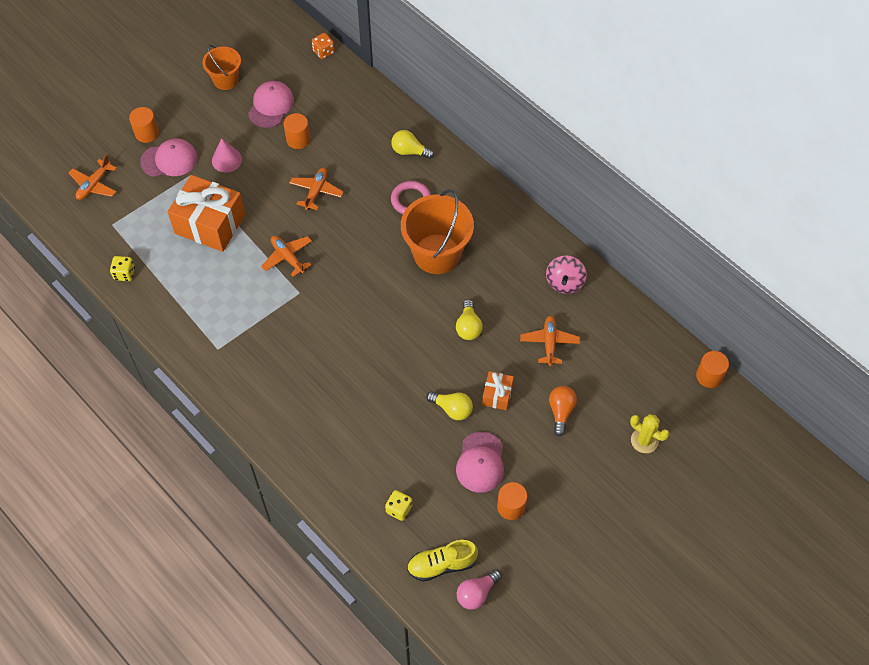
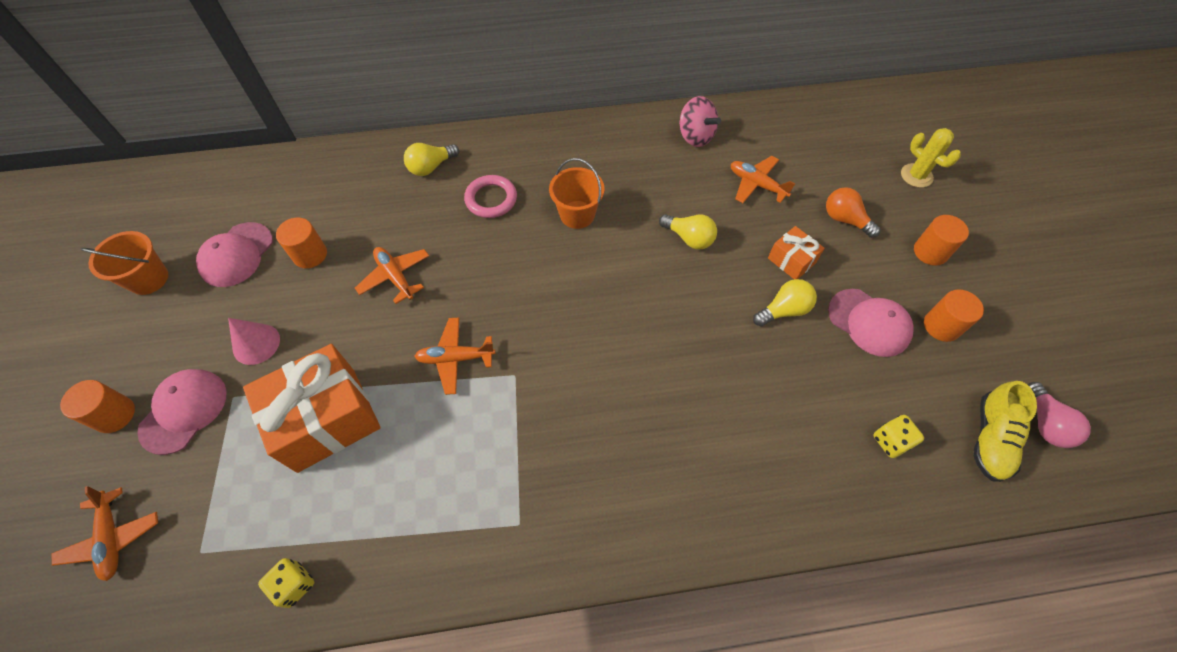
camera: 55 degrees left, 0 degrees up
pink cap [248,81,294,128] -> pink cap turned 120 degrees counterclockwise [196,222,273,287]
orange dice [312,33,335,59] -> none
orange bucket [401,189,474,274] -> orange bucket [549,158,604,229], size x0.58
yellow cactus [630,414,669,453] -> yellow cactus turned 75 degrees clockwise [901,128,961,188]
orange cylinder [696,351,729,388] -> orange cylinder moved to [914,215,969,266]

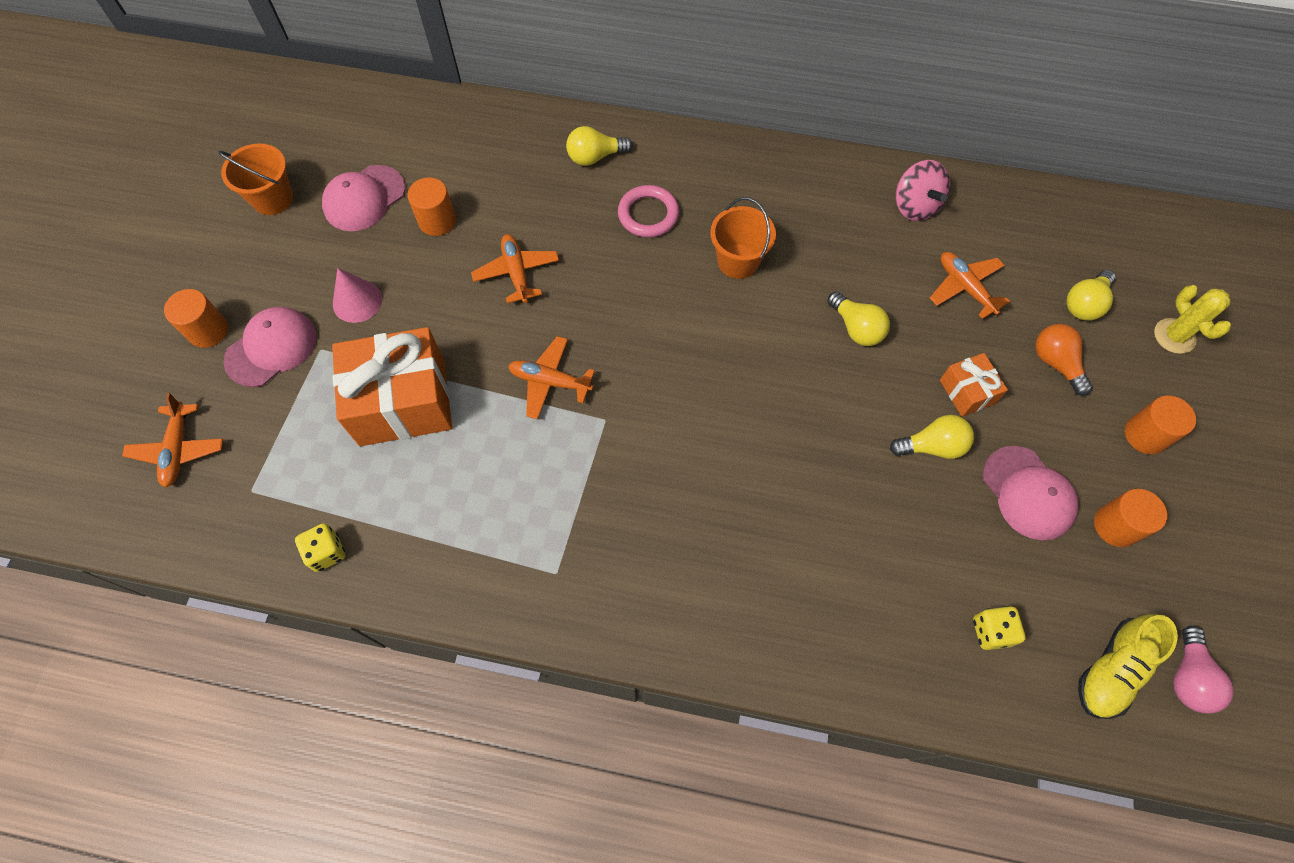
camera: 20 degrees right, 5 degrees up
none -> yellow light bulb [1067,270,1115,321]

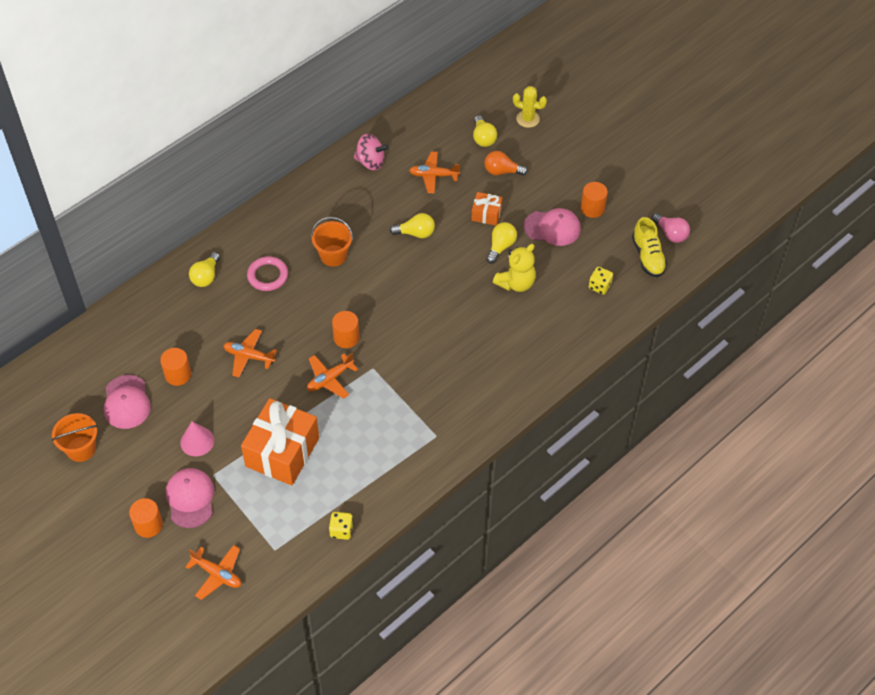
camera: 55 degrees left, 10 degrees down
orange cylinder [1125,396,1196,454] -> orange cylinder moved to [332,311,359,348]
none -> yellow teddy bear [493,244,536,292]

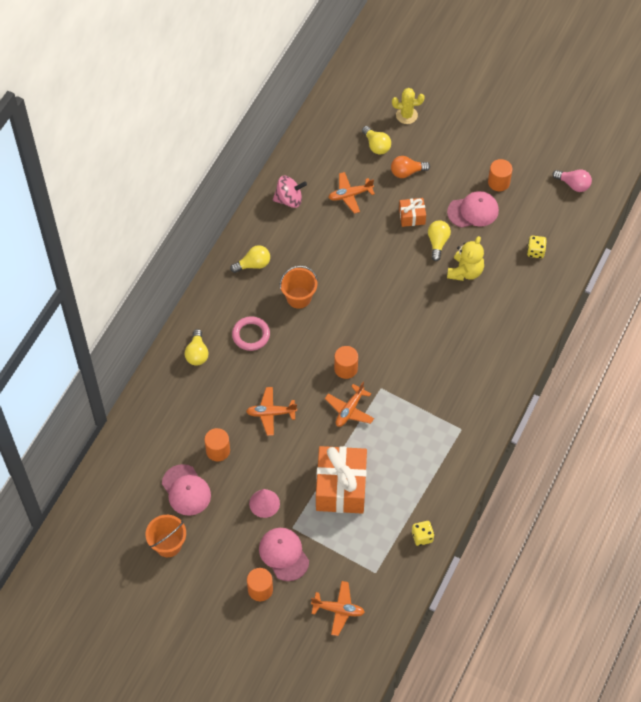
camera: 20 degrees left, 5 degrees up
yellow light bulb [390,213,435,238] -> yellow light bulb moved to [230,245,270,273]
yellow shoe [632,217,667,277] -> none

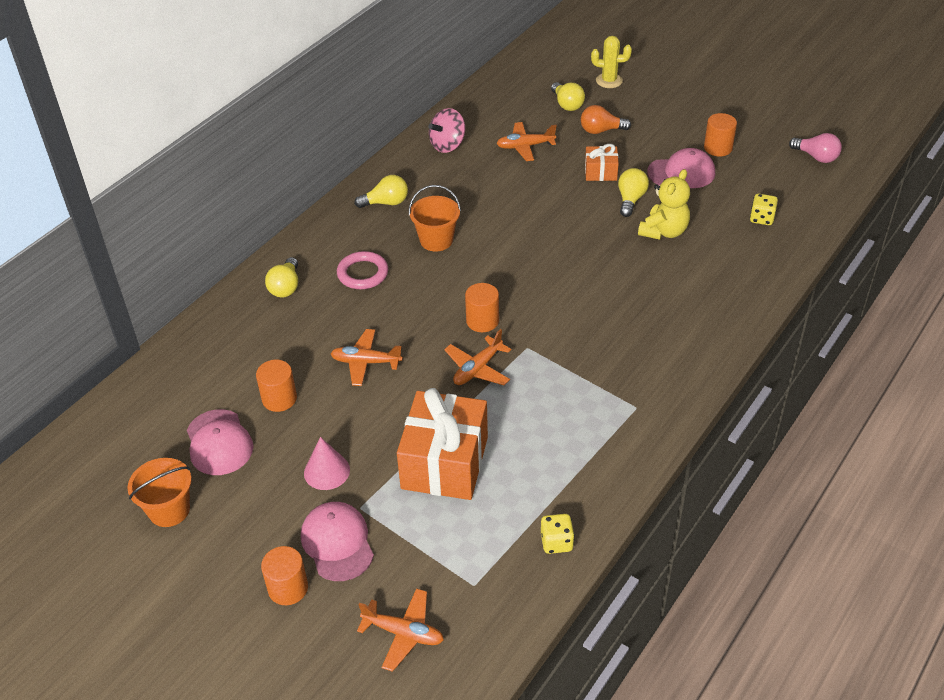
camera: 10 degrees right, 15 degrees down
pink spinning top [273,176,307,208] -> pink spinning top turned 135 degrees clockwise [428,108,465,153]

